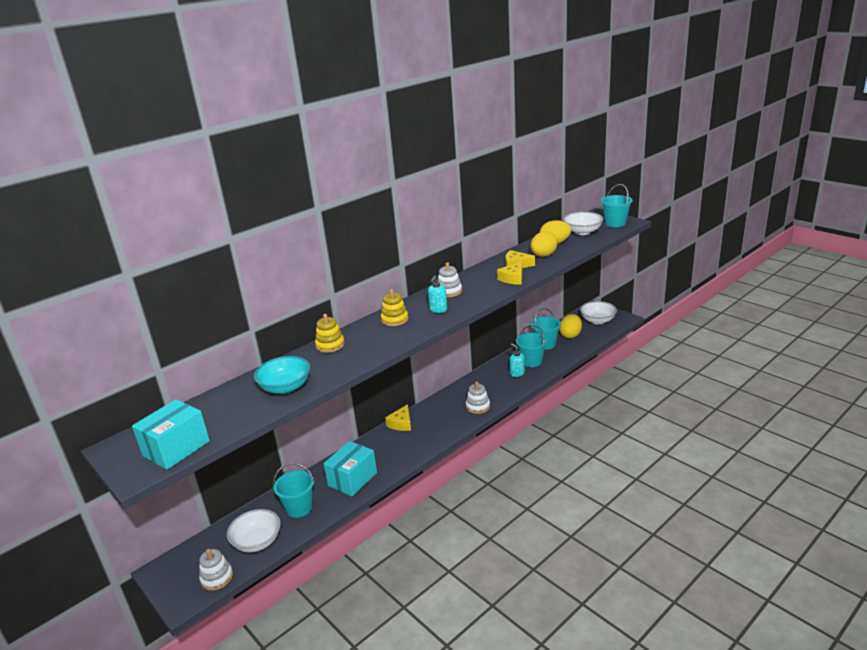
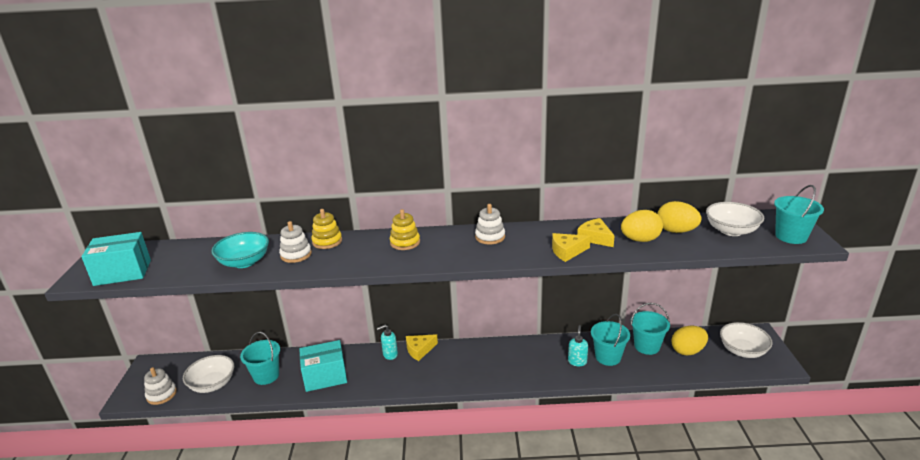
camera: 40 degrees right, 0 degrees up
turquoise soap dispenser [428,276,447,313] -> turquoise soap dispenser moved to [377,325,398,360]
white stacking toy [466,381,490,414] -> white stacking toy moved to [279,221,312,263]

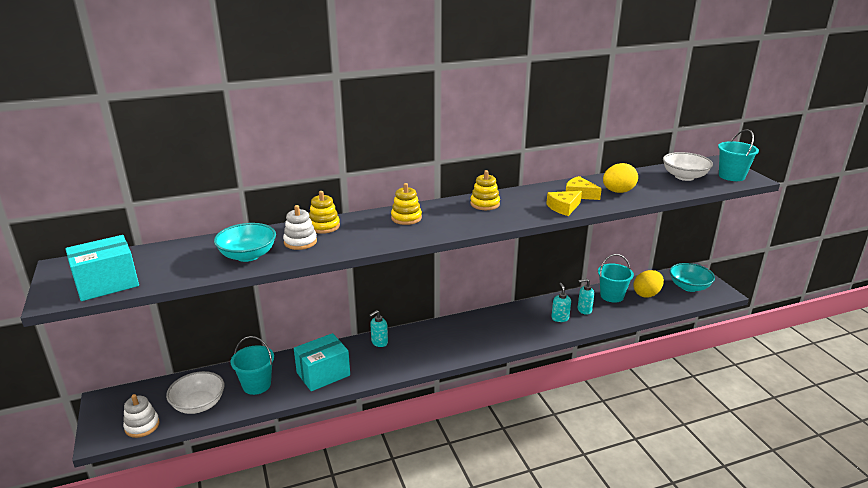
camera: 20 degrees left, 0 degrees up
yellow cheese [406,334,438,361] -> none
white stacking toy [475,204,505,245] -> yellow stacking toy [470,170,500,210]
turquoise bucket [591,314,630,366] -> turquoise soap dispenser [578,279,594,315]
yellow egg [657,201,701,233] -> none
white bowl [720,322,773,358] -> turquoise bowl [670,263,715,292]

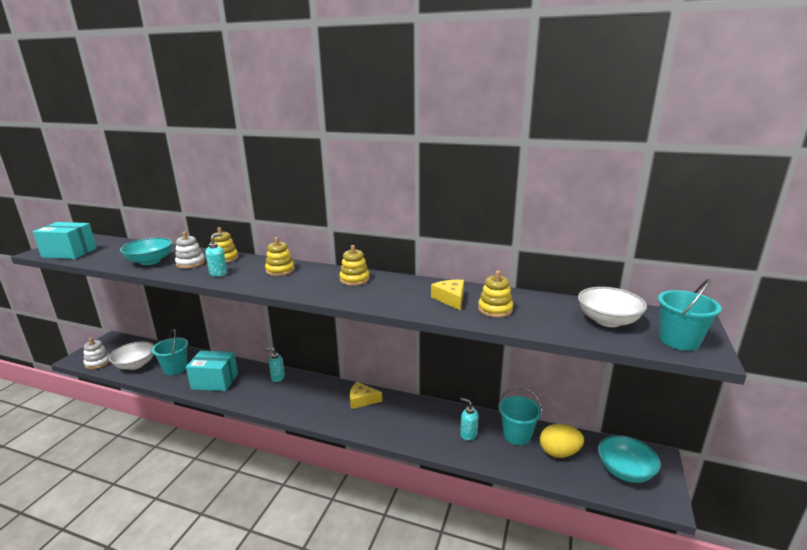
camera: 40 degrees right, 5 degrees down
yellow cheese [546,191,582,216] -> yellow cheese moved to [350,382,382,409]
turquoise soap dispenser [551,283,571,322] -> turquoise soap dispenser moved to [205,233,227,277]
yellow egg [603,163,638,193] -> yellow stacking toy [478,271,513,318]

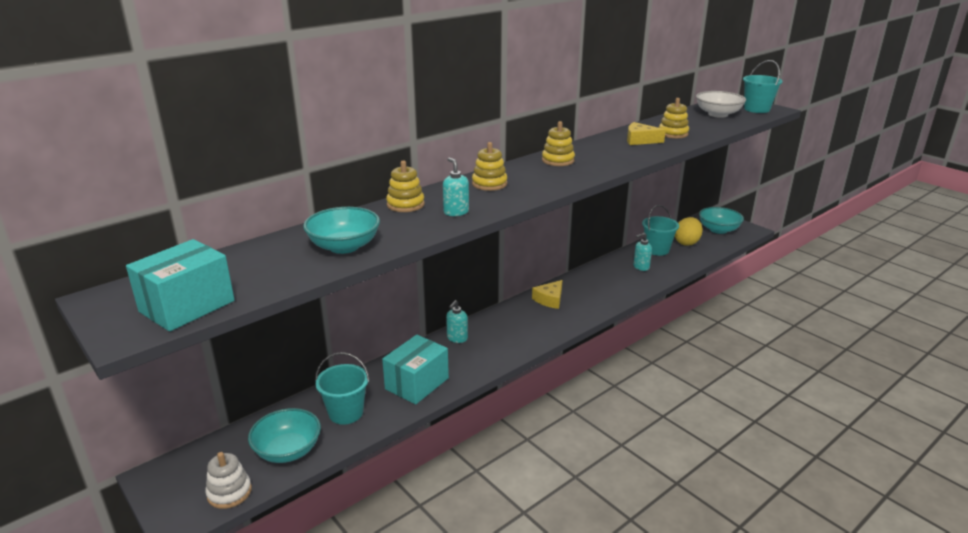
camera: 60 degrees left, 5 degrees up
white bowl [109,341,154,370] -> turquoise bowl [248,408,321,463]
white stacking toy [175,231,205,269] -> none

